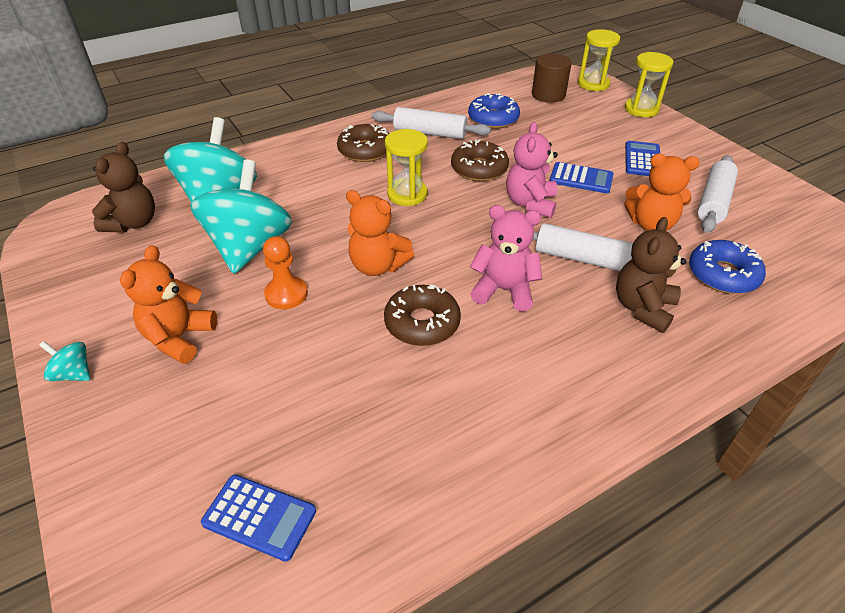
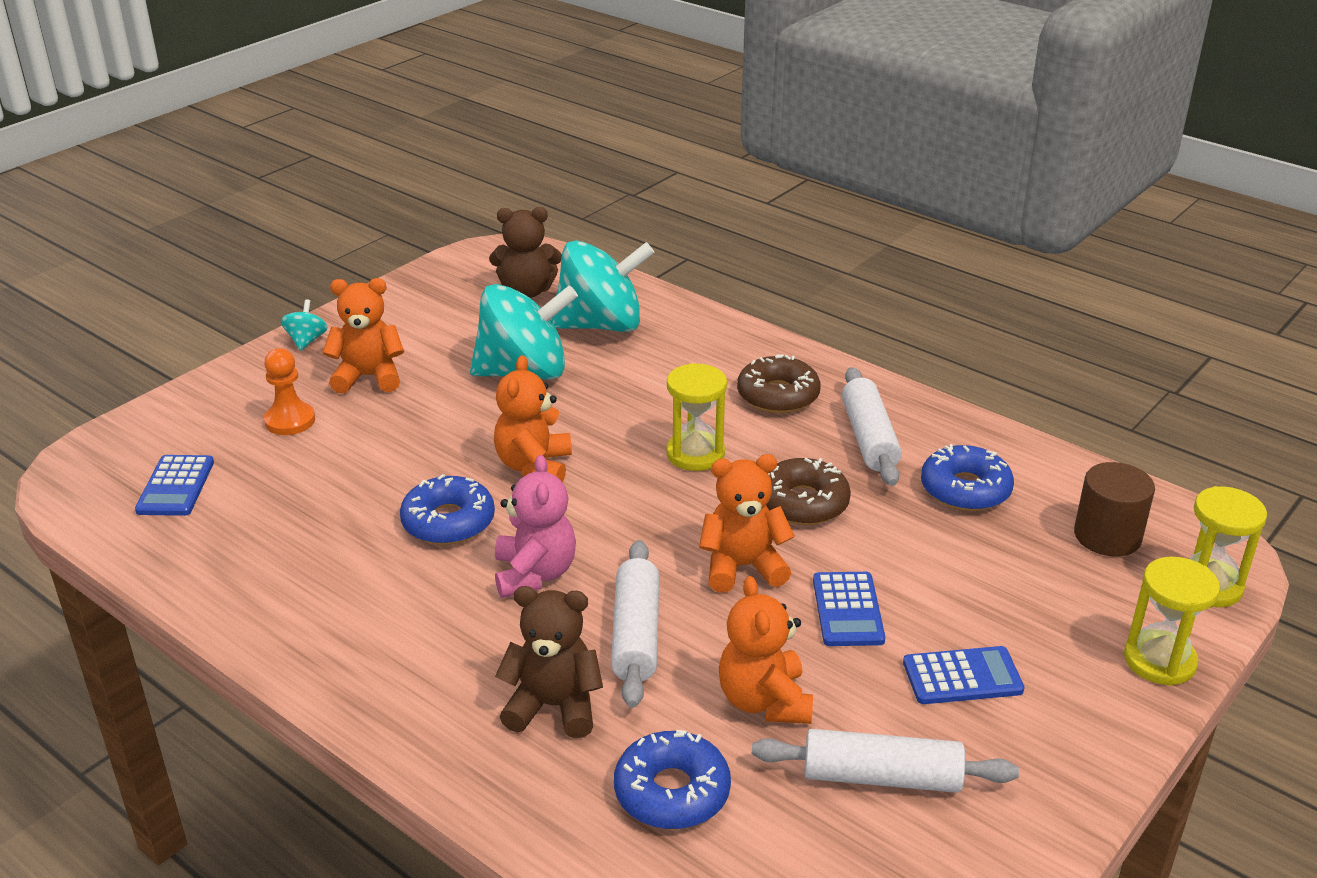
camera: 70 degrees right, 10 degrees down
orange pawn [263,236,308,309] -> orange pawn moved to [264,348,315,435]
brown donut [384,284,461,346] -> blue donut [400,474,495,545]
pink teddy bear [506,122,558,218] -> orange teddy bear [699,454,795,593]

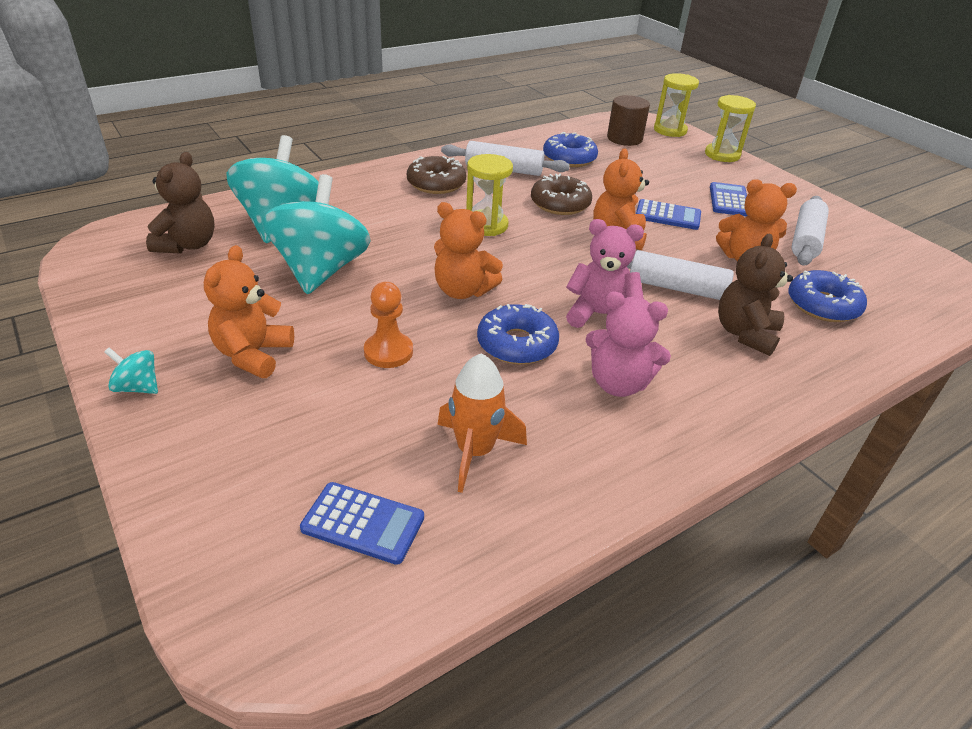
camera: 75 degrees left, 5 degrees up
orange pawn [264,348,315,435] -> orange pawn moved to [364,282,413,368]
none -> orange rocket [437,353,527,493]
none -> pink teddy bear [586,291,671,397]

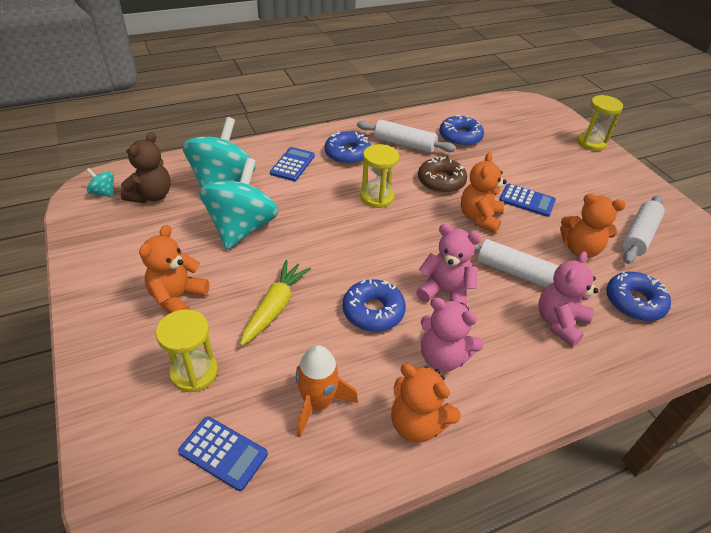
camera: 10 degrees right, 5 degrees up
turquoise spinning top [104,347,158,394] -> turquoise spinning top moved to [86,168,114,197]
orange pawn [364,282,413,368] -> yellow carrot [240,260,311,346]
brown donut [407,156,466,194] -> blue donut [325,131,371,164]
orange teddy bear [434,202,503,299] -> orange teddy bear moved to [391,364,461,443]
brown cylinder [607,95,650,146] -> none
yellow hourglass [654,73,699,137] -> yellow hourglass moved to [156,309,218,392]
blue calculator [710,182,748,217] -> blue calculator moved to [270,147,315,181]
brown teddy bear [718,234,793,356] -> pink teddy bear [538,251,599,347]

